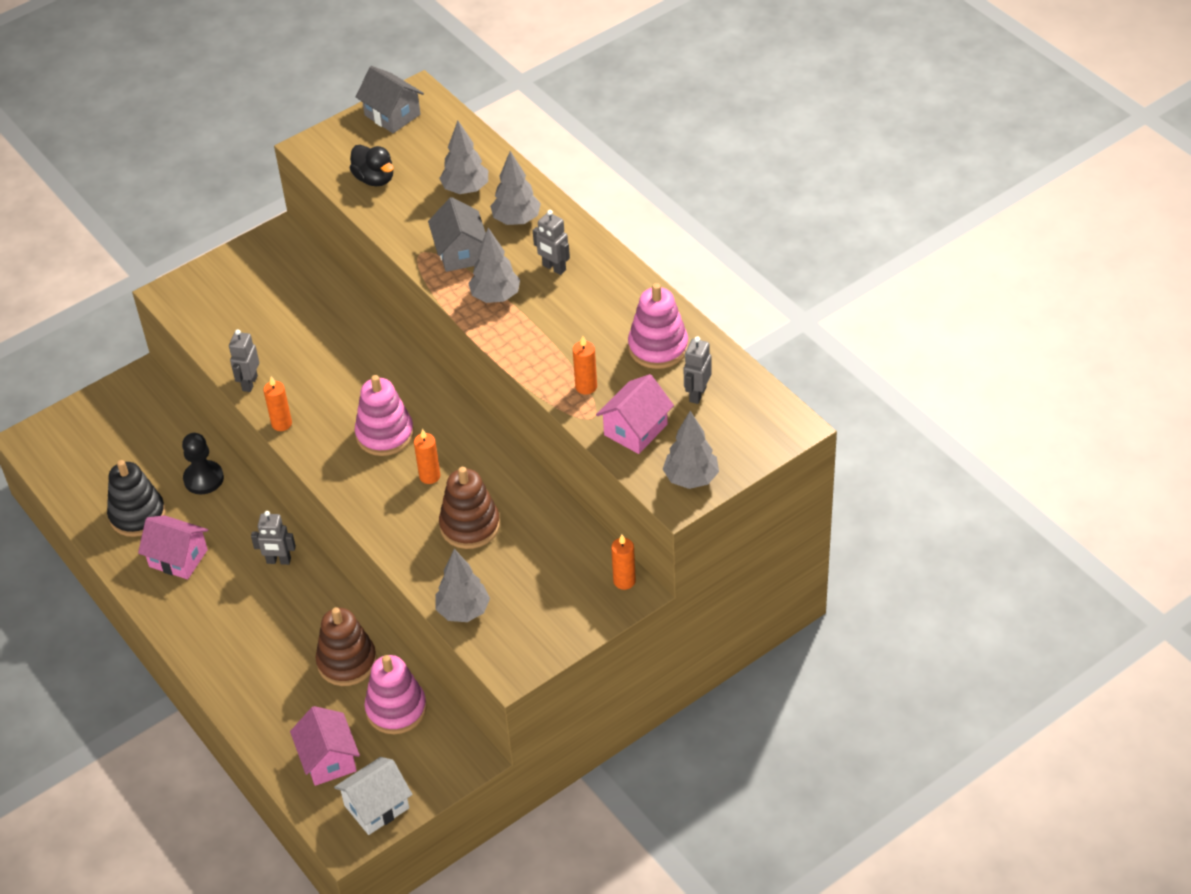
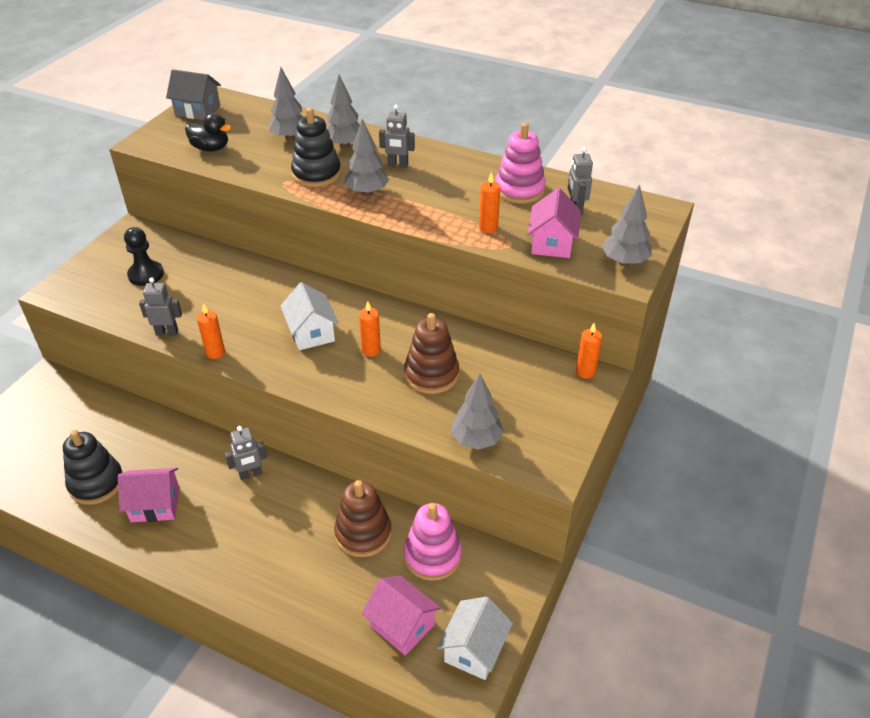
camera: 30 degrees left, 5 degrees down
black pawn [182,433,224,495] -> black pawn moved to [124,227,164,286]
grey robot [229,329,259,392] -> grey robot turned 105 degrees clockwise [139,277,182,335]
pink stacking toy [355,375,414,456] -> white house [280,282,339,350]
grey house [428,197,486,272] -> black stacking toy [291,108,341,187]

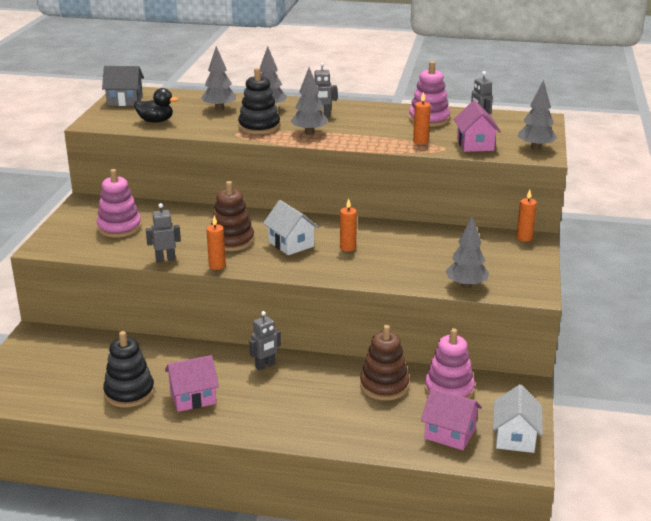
camera: 15 degrees left, 15 degrees down
black pawn [124,227,164,286] -> pink stacking toy [97,169,142,238]
brown stacking toy [404,313,459,394] -> brown stacking toy moved to [211,181,254,251]

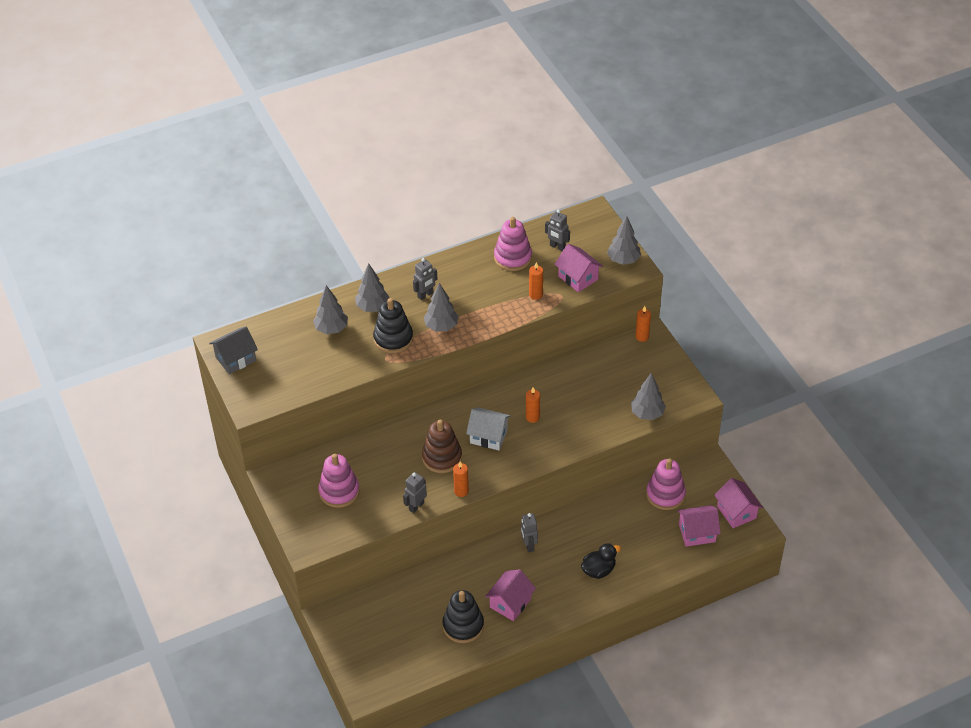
camera: 35 degrees left, 20 degrees up
black duck [134,88,179,123] -> black duck moved to [581,543,621,579]
grey robot [249,311,281,371] -> grey robot turned 150 degrees clockwise [521,513,538,552]
brown stacking toy [360,325,410,401] -> none
white house [493,384,543,453] -> pink house [714,478,763,528]

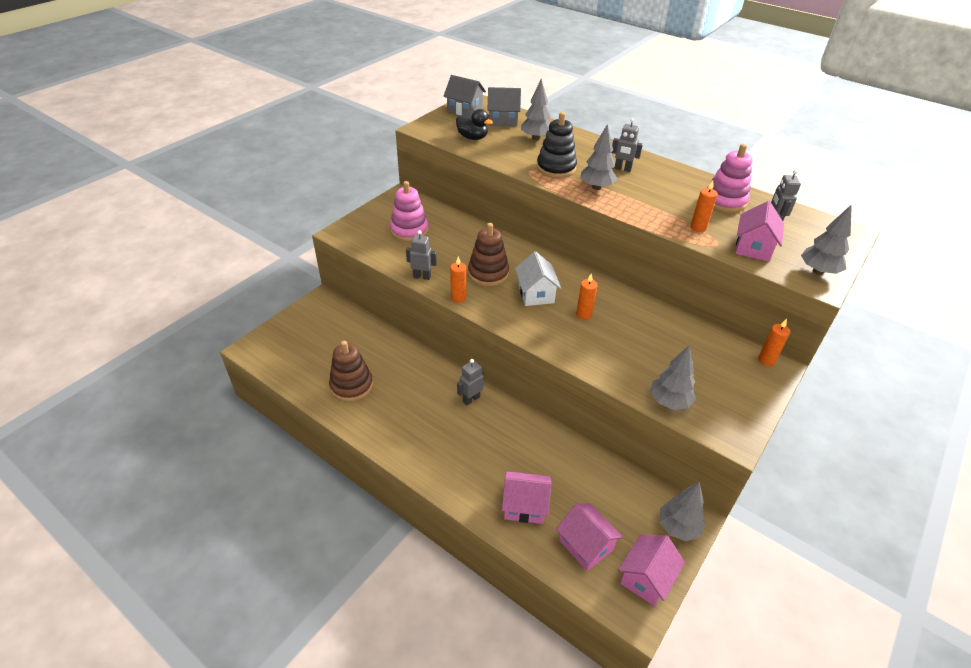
camera: 60 degrees right, 5 degrees down
grey tree [355,263,390,312] -> grey tree moved to [660,482,706,541]
black stacking toy [442,590,484,643] -> brown stacking toy [329,341,373,402]
pink house [485,569,536,621] -> pink house moved to [502,471,551,524]
black duck [581,543,621,579] -> black duck moved to [456,109,493,140]
pink stacking toy [646,458,686,510] -> none
none -> grey house [488,87,521,126]

